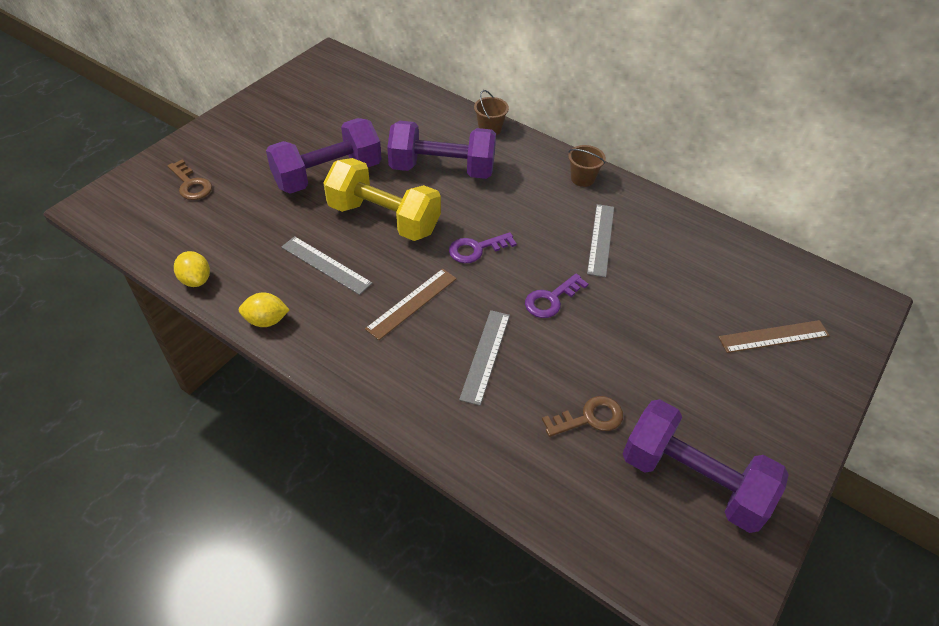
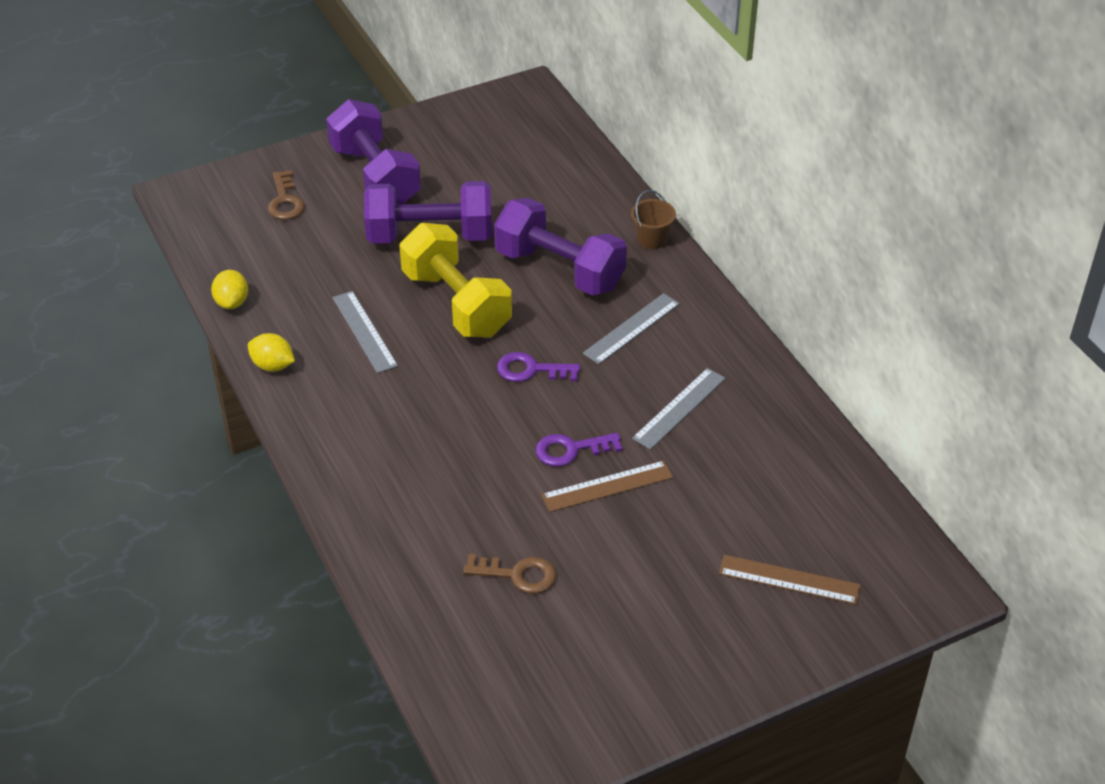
camera: 30 degrees right, 5 degrees down
brown ruler [365,269,457,340] -> brown ruler moved to [542,461,673,512]
grey ruler [459,310,510,406] -> grey ruler moved to [583,293,680,364]
brown bucket [568,145,606,187] -> none
purple dumbbell [622,399,789,533] -> purple dumbbell moved to [326,99,421,205]

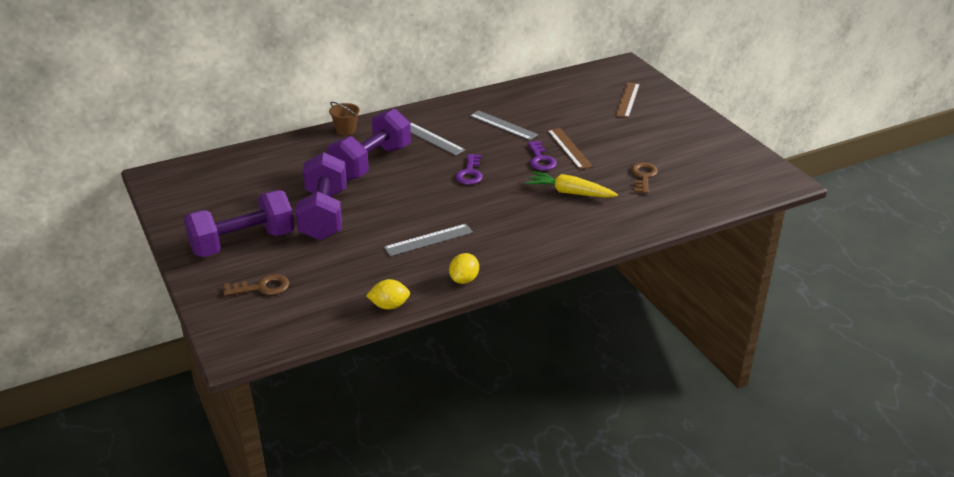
camera: 90 degrees left, 10 degrees down
yellow dumbbell [399,223,512,337] -> none
none -> yellow carrot [526,171,618,198]

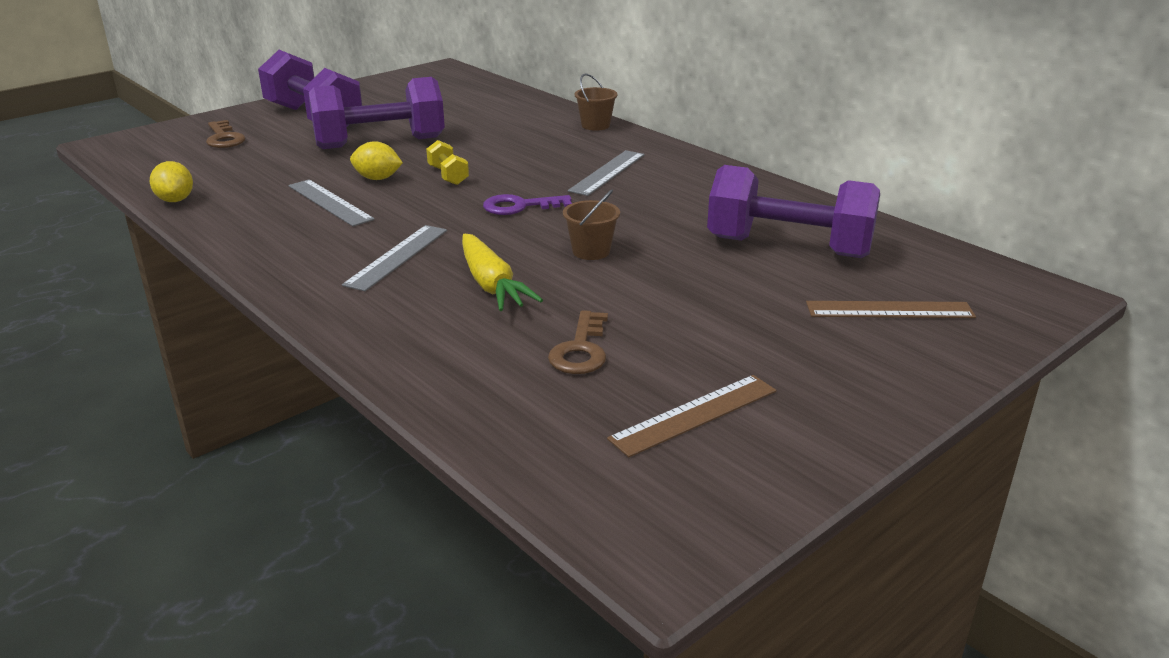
camera: 75 degrees right, 5 degrees down
purple dumbbell [327,108,411,181] -> purple dumbbell moved to [707,165,880,258]
yellow lemon [449,253,479,284] -> yellow lemon moved to [350,141,403,180]
grey ruler [470,110,538,140] -> grey ruler moved to [342,225,447,291]
yellow carrot [526,171,618,198] -> yellow carrot turned 150 degrees clockwise [462,234,543,311]
purple key [528,141,557,171] -> brown bucket [563,190,620,260]
brown ruler [547,128,593,169] -> brown ruler moved to [607,375,776,457]
brown key [631,162,658,194] -> brown key turned 105 degrees clockwise [548,310,608,374]
none -> yellow dumbbell [426,140,469,185]

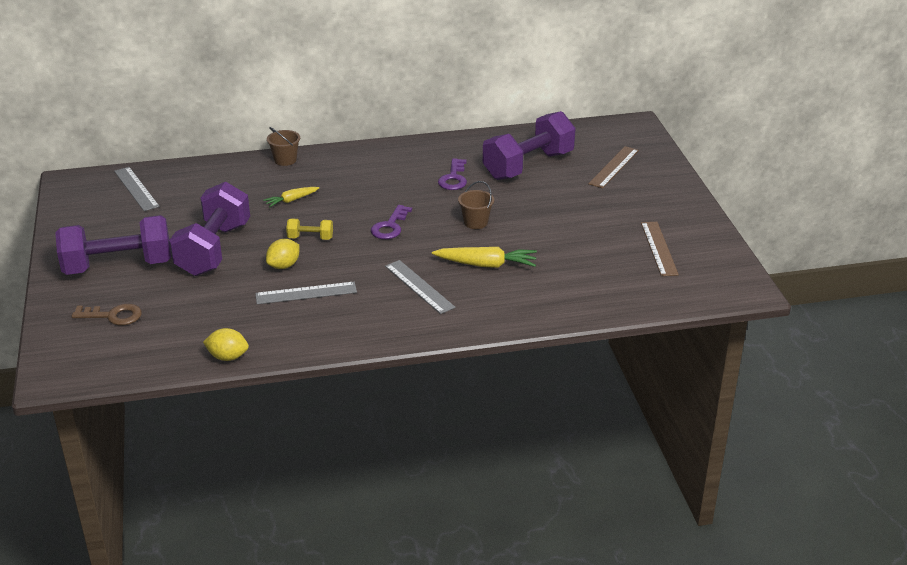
camera: 60 degrees left, 5 degrees up
brown key [548,310,608,374] -> none
grey ruler [568,150,645,196] -> grey ruler moved to [114,167,160,211]
none -> yellow carrot [263,187,319,207]
none -> purple key [438,158,467,190]

